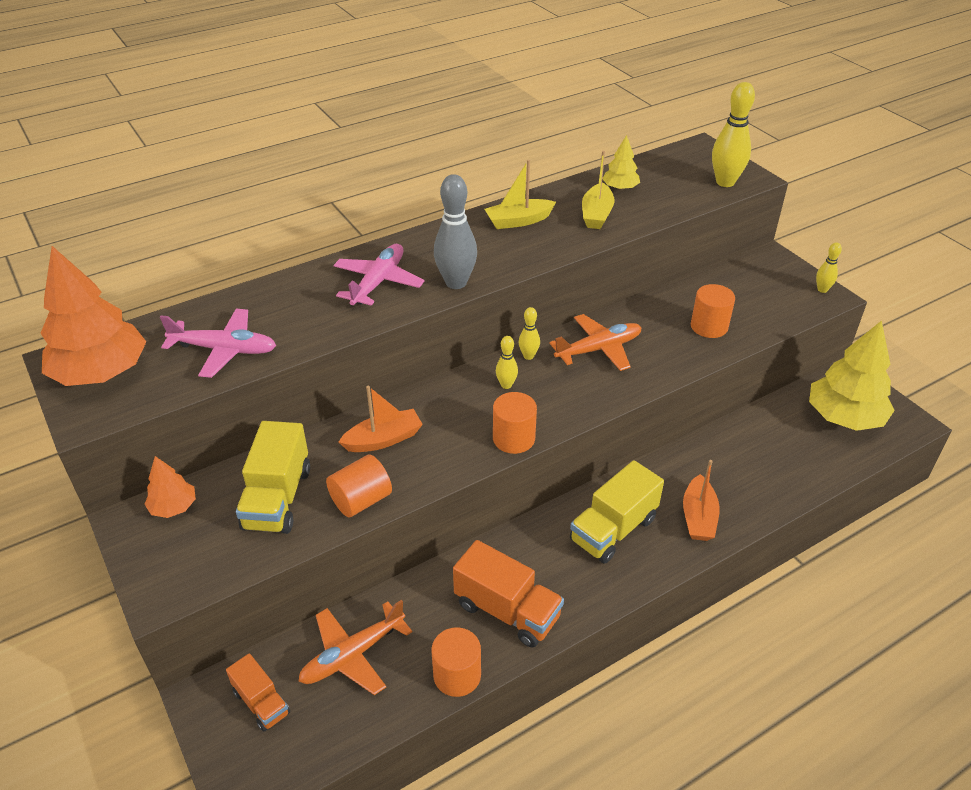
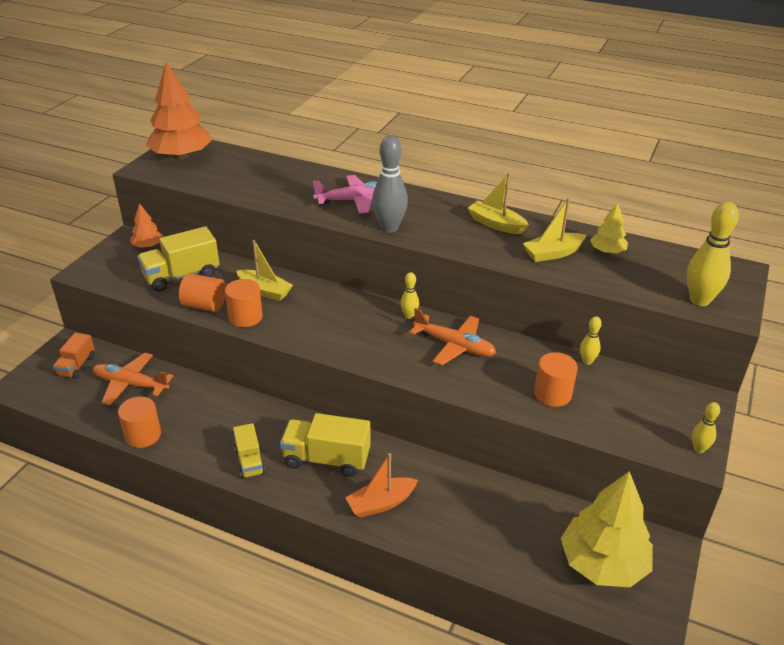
camera: 55 degrees right, 5 degrees down
pink plane [160,309,276,378] -> none
orange boat [339,385,423,452] -> yellow boat [237,240,293,301]
orange truck [453,540,564,648] -> none
orange cylinder [493,392,537,454] -> orange cylinder moved to [225,279,263,327]
yellow bowling pin [496,336,518,389] -> yellow bowling pin moved to [580,316,602,365]
none -> yellow truck [233,423,265,479]

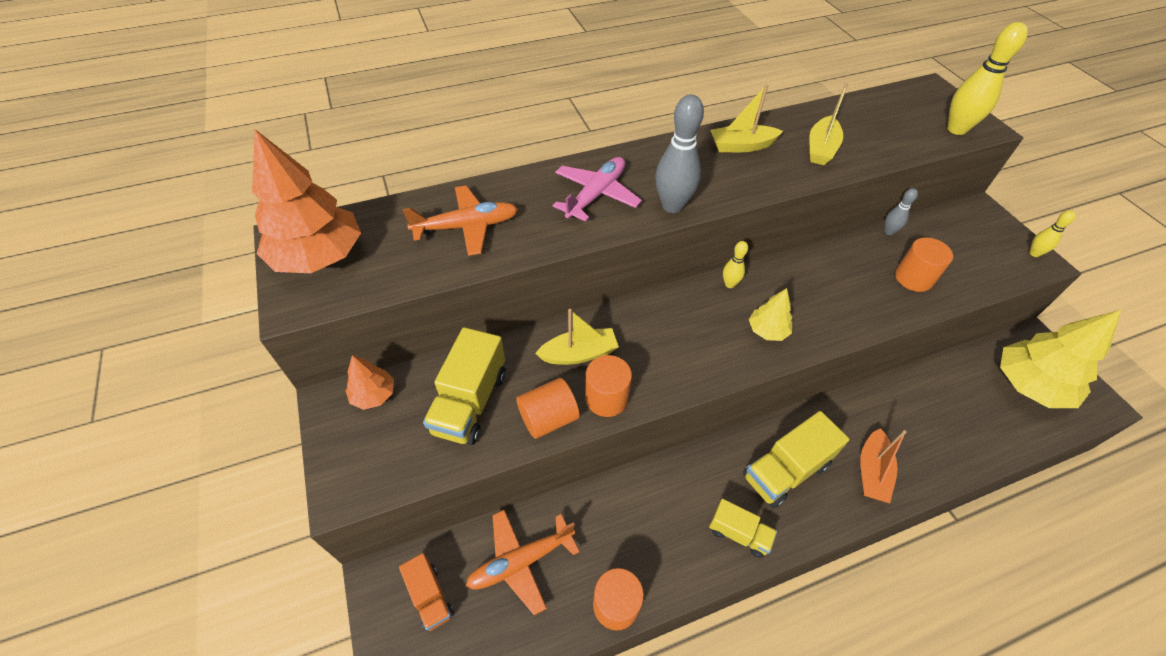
camera: 45 degrees left, 15 degrees up
orange plane [409,308,496,365] -> orange plane moved to [402,185,518,256]
yellow bowling pin [580,316,602,365] -> grey bowling pin [884,188,918,235]
yellow tree [590,202,628,254] -> yellow tree moved to [749,288,792,341]

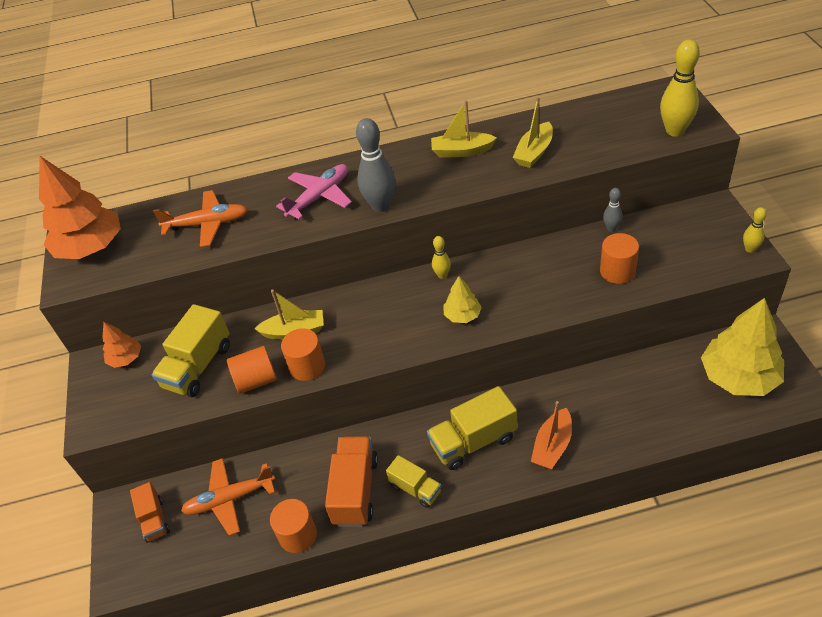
camera: 15 degrees right, 5 degrees down
none -> orange truck [325,436,378,527]

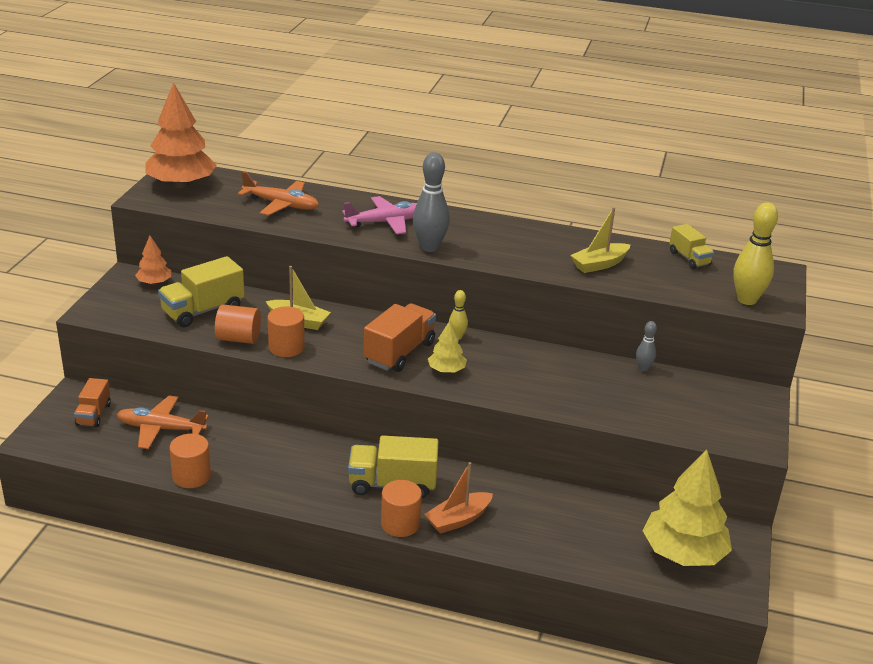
camera: 20 degrees right, 15 degrees down
orange truck [325,436,378,527] -> orange truck moved to [364,303,436,372]
yellow truck [386,455,441,508] -> yellow truck moved to [669,224,714,269]
yellow boat [431,100,497,157] -> none
orange cylinder [600,233,639,284] -> orange cylinder moved to [381,480,422,537]
yellow bowling pin [743,207,767,253] -> none

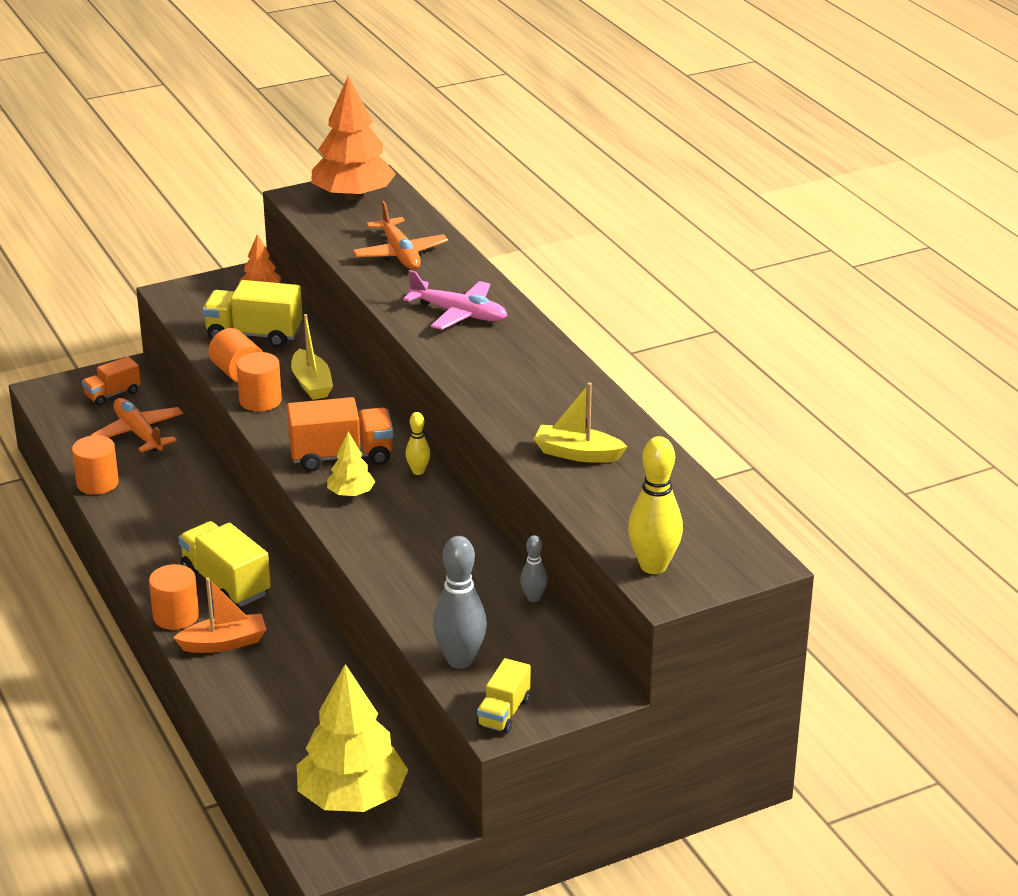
camera: 50 degrees right, 0 degrees up
grey bowling pin [413,152,450,252] -> grey bowling pin moved to [433,536,487,669]
orange boat [424,462,493,534] -> orange boat turned 150 degrees clockwise [173,578,267,653]
yellow truck [669,224,714,269] -> yellow truck moved to [476,658,531,734]

